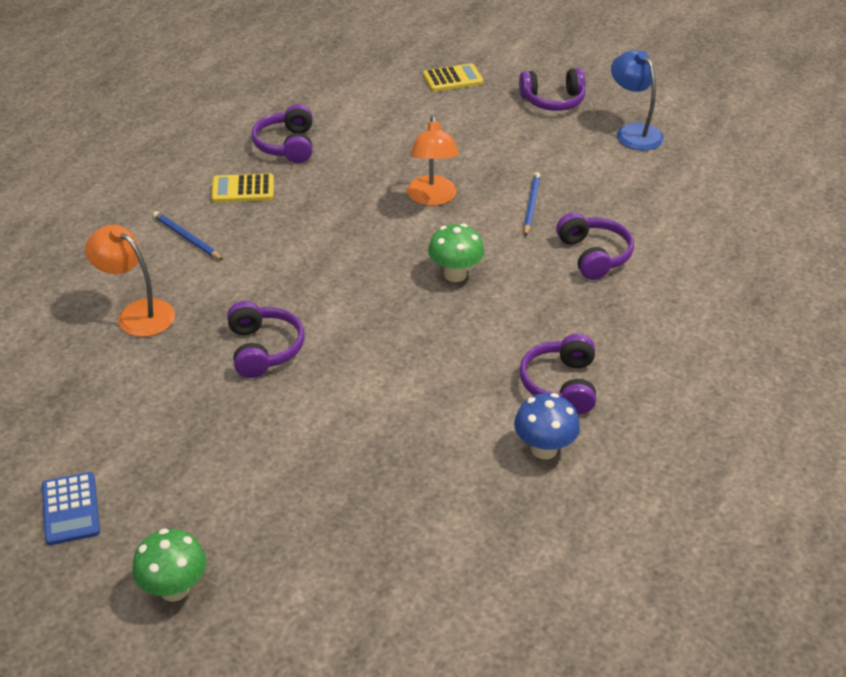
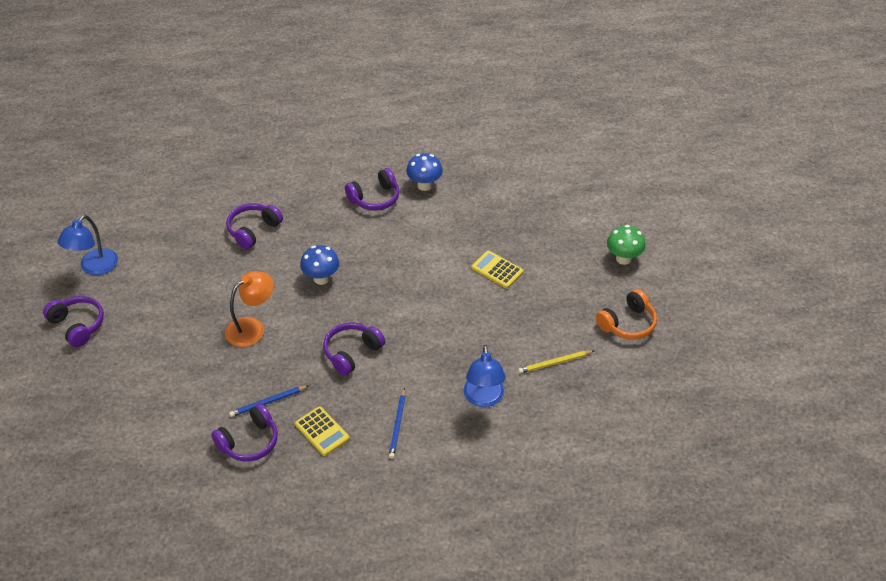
camera: 125 degrees left, 5 degrees up
blue calculator [42,472,100,545] -> orange headphones [596,289,657,340]
orange lamp [85,225,175,337] -> blue lamp [464,345,506,407]
purple headphones [227,301,304,378] -> purple headphones moved to [323,322,385,376]
yellow calculator [423,63,483,92] -> yellow calculator moved to [471,251,523,289]
green mushroom [428,224,484,282] -> blue mushroom [300,245,339,285]
blue pencil [524,172,541,236] -> blue pencil moved to [229,385,309,417]
none -> yellow pencil [518,350,594,374]

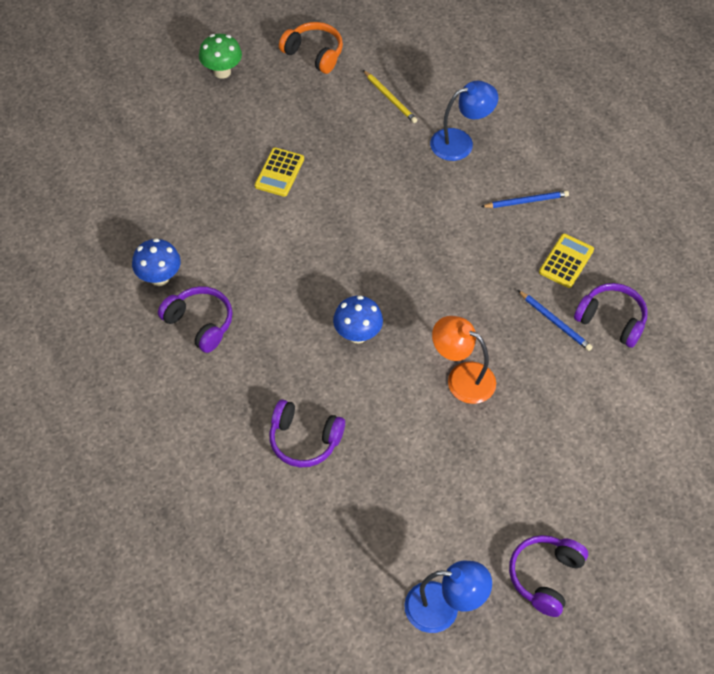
camera: 110 degrees left, 10 degrees up
purple headphones [323,322,385,376] -> none

